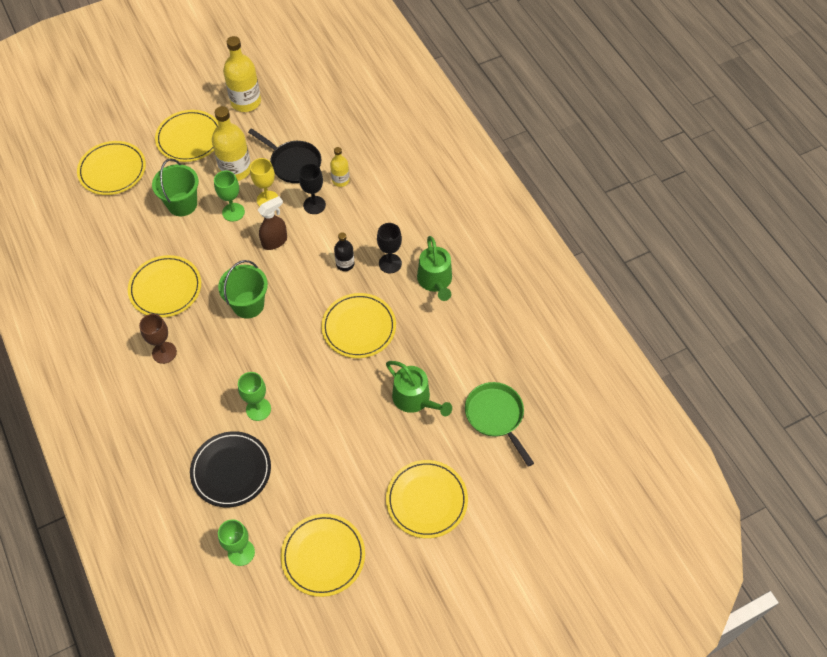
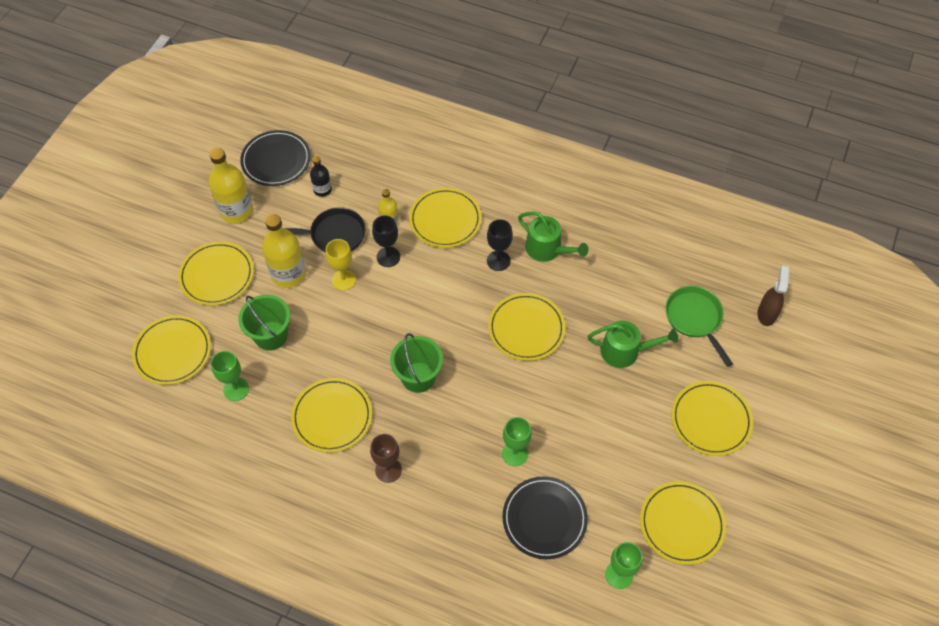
camera: 40 degrees left, 0 degrees up
green goblet [214,171,245,222] -> green goblet moved to [211,351,249,401]
brown spray bottle [258,196,287,250] -> brown spray bottle moved to [757,266,790,326]
black bottle [334,232,354,271] -> black bottle moved to [310,156,332,197]
green pan [465,382,534,467] -> green pan turned 45 degrees clockwise [666,286,733,367]
none -> black plate [240,130,311,186]
none -> yellow plate [409,188,482,248]

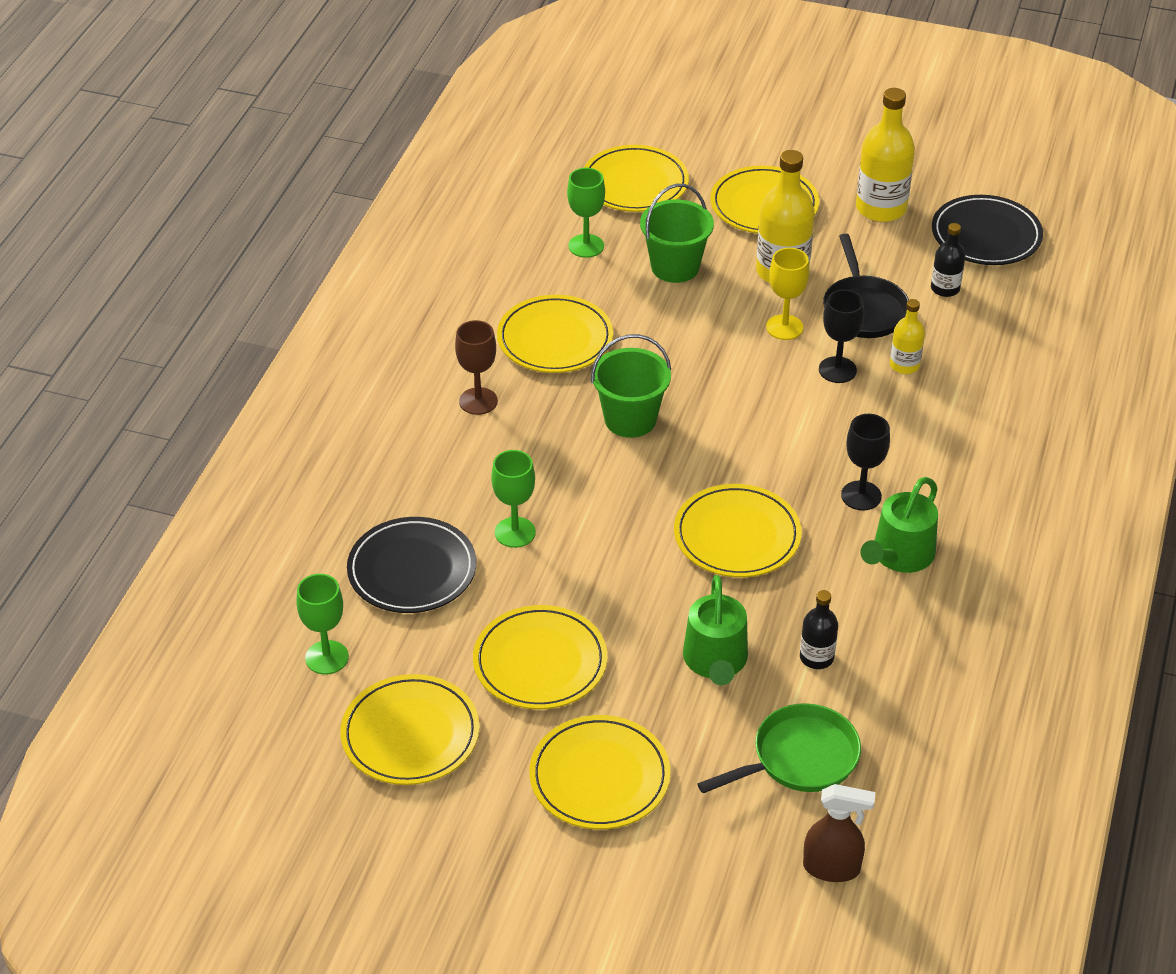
camera: 85 degrees right, 15 degrees down
yellow plate [409,188,482,248] -> yellow plate moved to [473,605,607,709]
none -> black bottle [800,590,838,669]

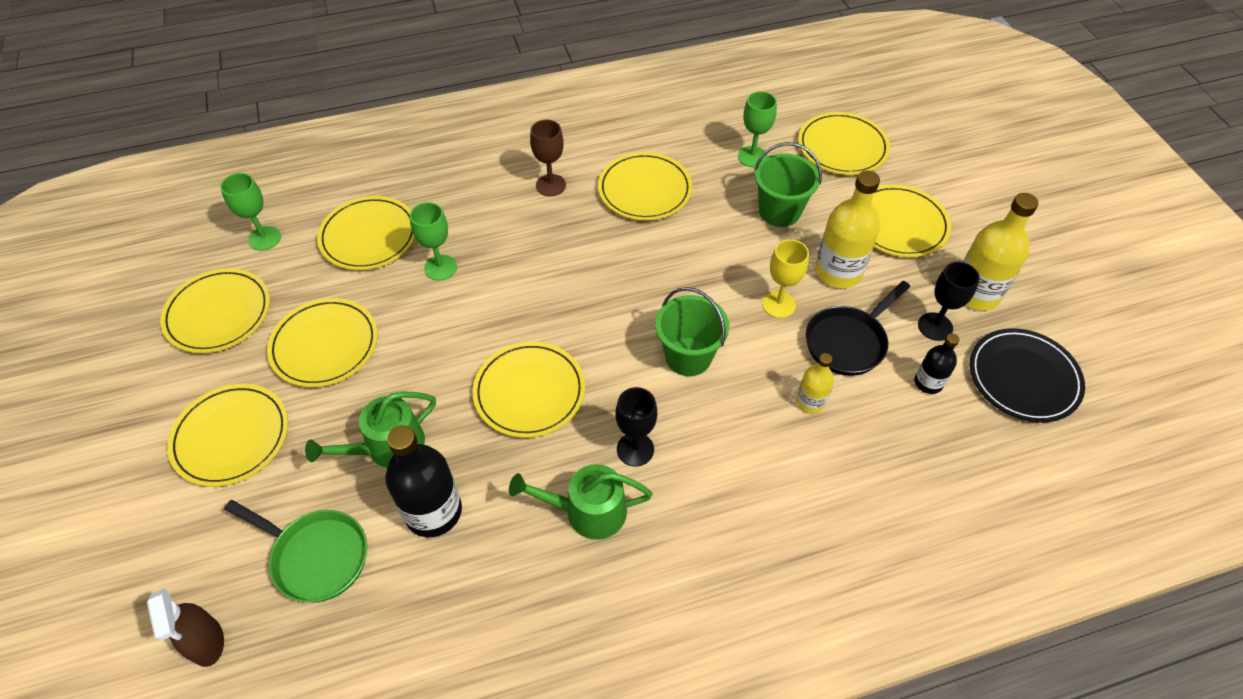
camera: 55 degrees right, 10 degrees up
black plate [347,517,477,613] -> yellow plate [317,196,415,270]
green bucket [591,334,671,438] -> green bucket moved to [655,287,729,376]
black bottle [800,590,838,669] -> black bottle [385,425,462,537], size x1.82
black goblet [819,289,864,383] -> black goblet moved to [918,262,980,341]

